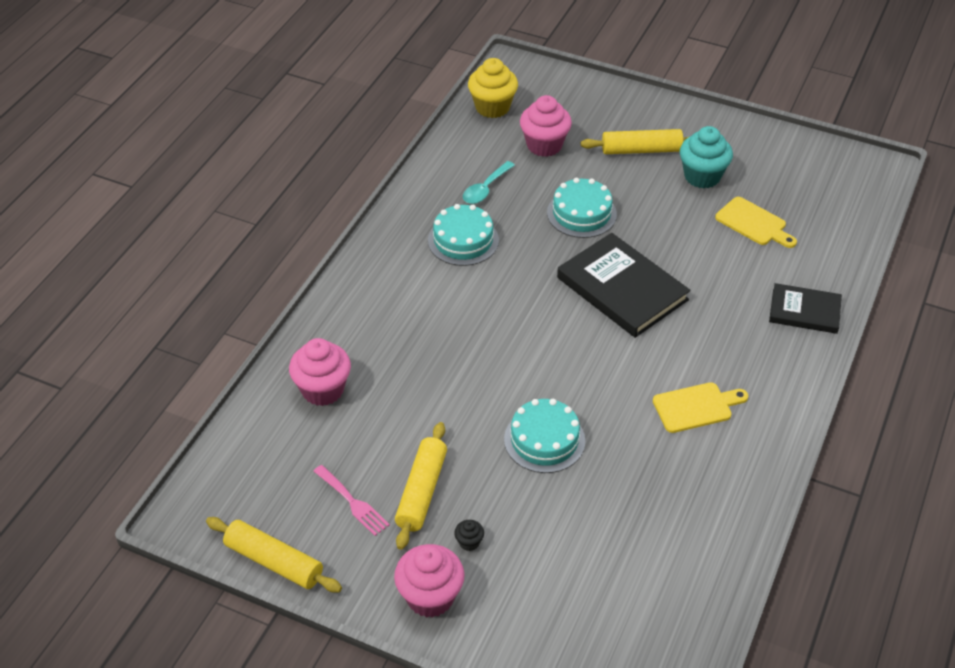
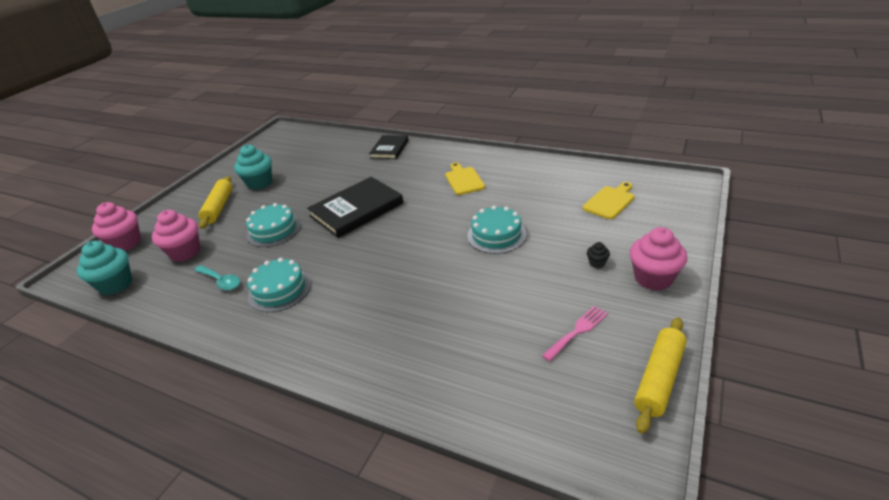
camera: 85 degrees left, 10 degrees down
pink cupcake [289,338,351,406] -> pink cupcake moved to [92,202,141,251]
yellow rolling pin [395,422,447,550] -> none
yellow cupcake [468,58,518,118] -> turquoise cupcake [77,241,132,295]
yellow cutting board [715,197,797,248] -> yellow cutting board moved to [583,182,635,219]

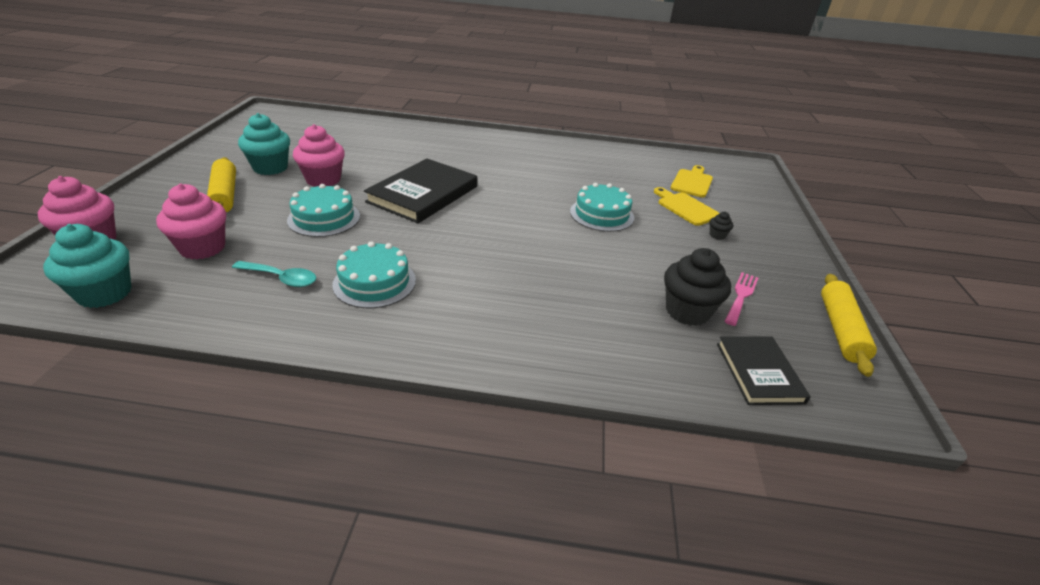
camera: 25 degrees left, 0 degrees up
black book [369,135,409,159] -> black book moved to [717,336,811,405]
yellow cutting board [445,162,485,195] -> yellow cutting board moved to [654,187,720,226]
pink cupcake [630,227,687,291] -> pink cupcake moved to [293,124,345,187]
none -> black cupcake [664,248,731,326]

